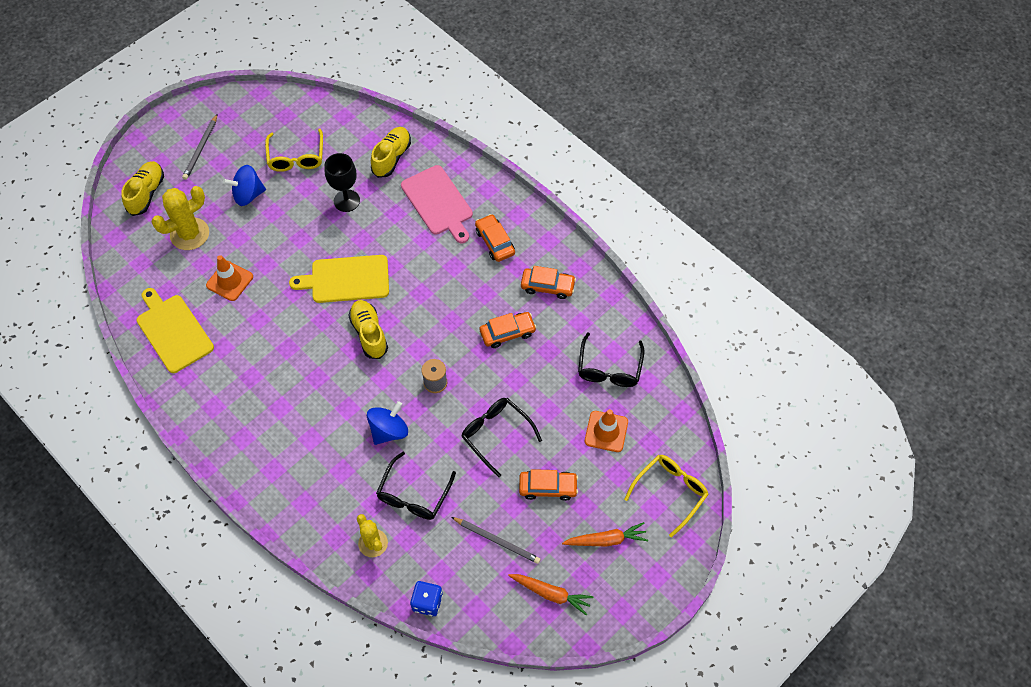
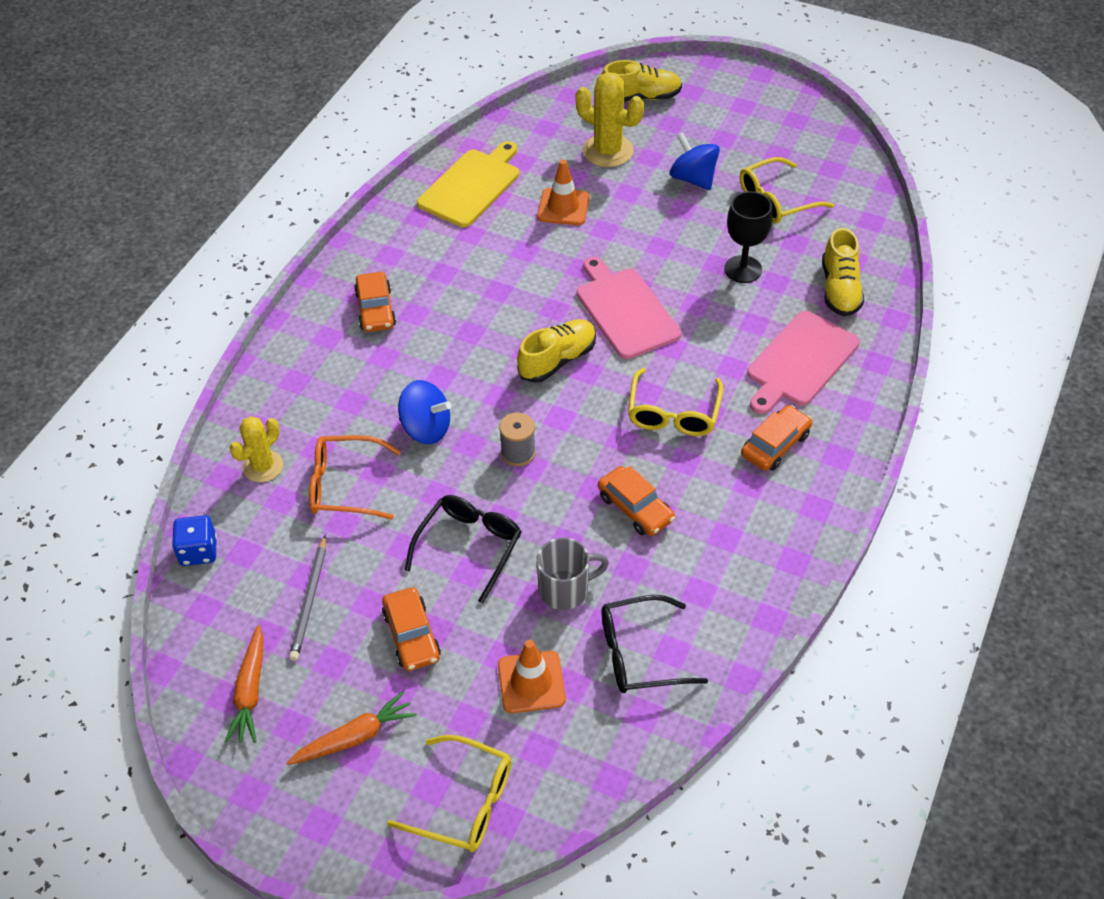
camera: 70 degrees right, 10 degrees down
grey pencil [182,115,217,180] -> none
yellow cutting board [289,255,389,303] -> pink cutting board [576,256,681,359]
yellow shoe [371,127,411,178] -> yellow shoe turned 90 degrees clockwise [822,228,864,317]
black glasses [376,452,456,520] -> orange glasses [309,435,401,520]
orange car [521,266,576,299] -> orange car moved to [354,272,396,332]
orange carrot [562,522,648,546] -> orange carrot turned 90 degrees counterclockwise [287,691,417,765]
none -> grey mug [536,538,609,610]
none -> yellow glasses [628,368,723,436]

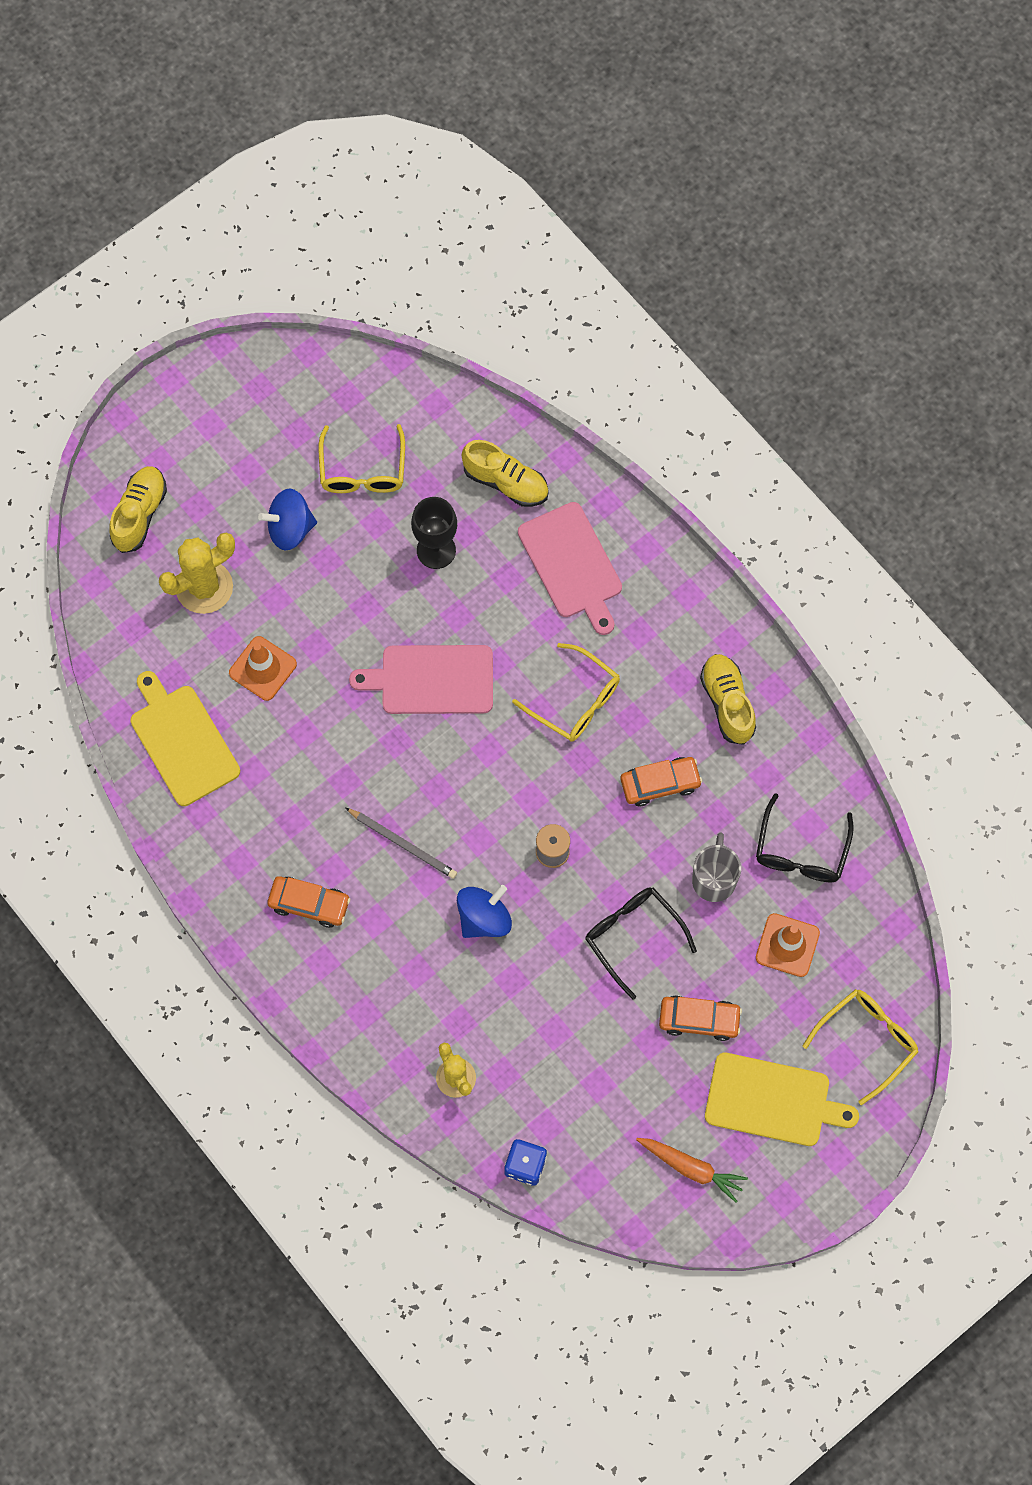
camera: 65 degrees left, 20 degrees up
orange carrot [287,691,417,765] -> yellow cutting board [705,1053,859,1146]
grey pencil [289,535,326,661] -> grey pencil moved to [346,808,457,879]
orange glasses [309,435,401,520] -> none
yellow shoe [517,319,596,383] -> yellow shoe moved to [700,654,756,745]
orange car [741,405,812,471] -> none

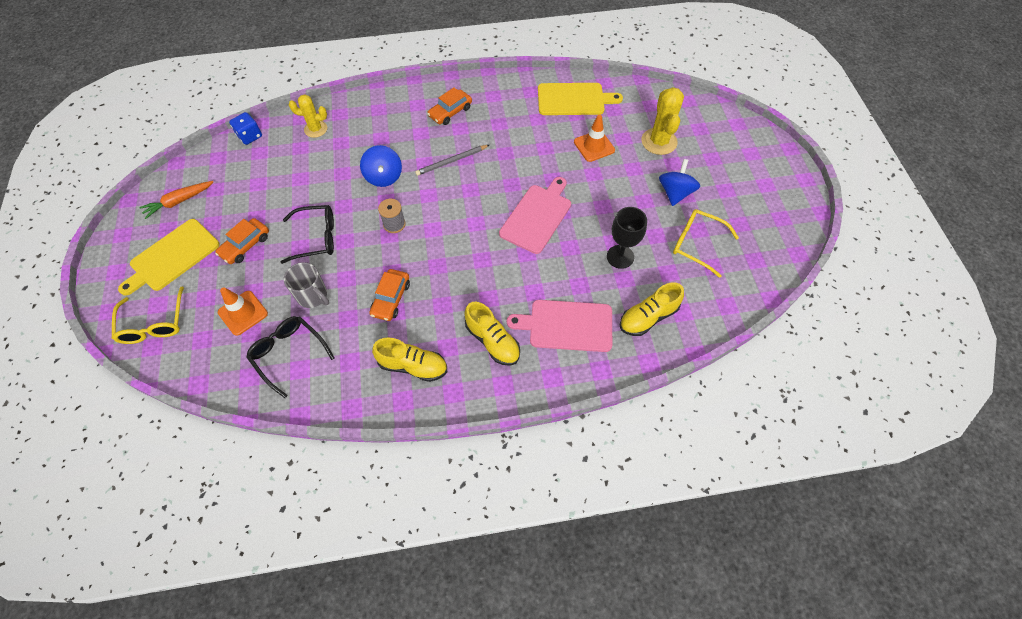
camera: 120 degrees right, 10 degrees down
yellow shoe [109,466,167,553] -> yellow shoe moved to [464,302,520,366]
yellow glasses [512,643,620,742] -> none

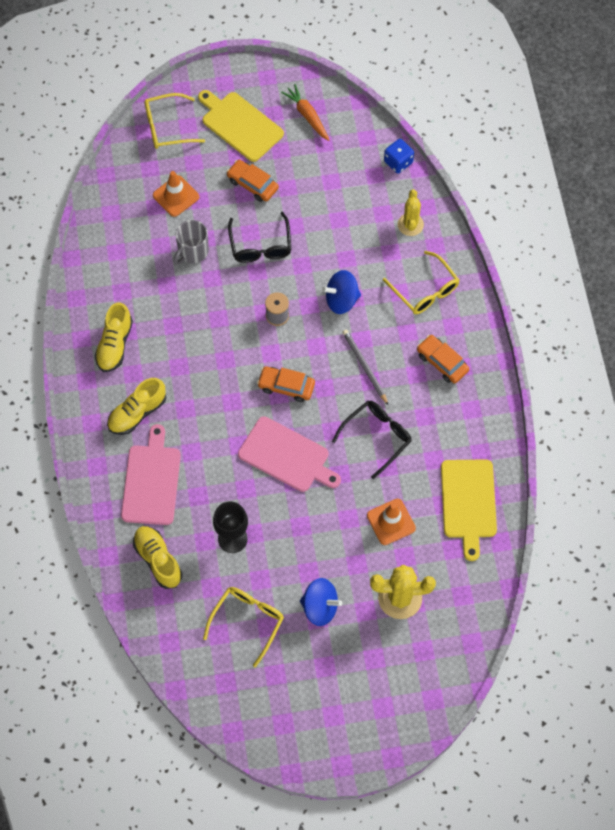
camera: 90 degrees right, 5 degrees up
black glasses [246,316,334,398] -> black glasses moved to [332,401,412,479]
orange car [369,269,410,321] -> orange car moved to [257,366,315,402]
none -> yellow glasses [383,251,459,314]

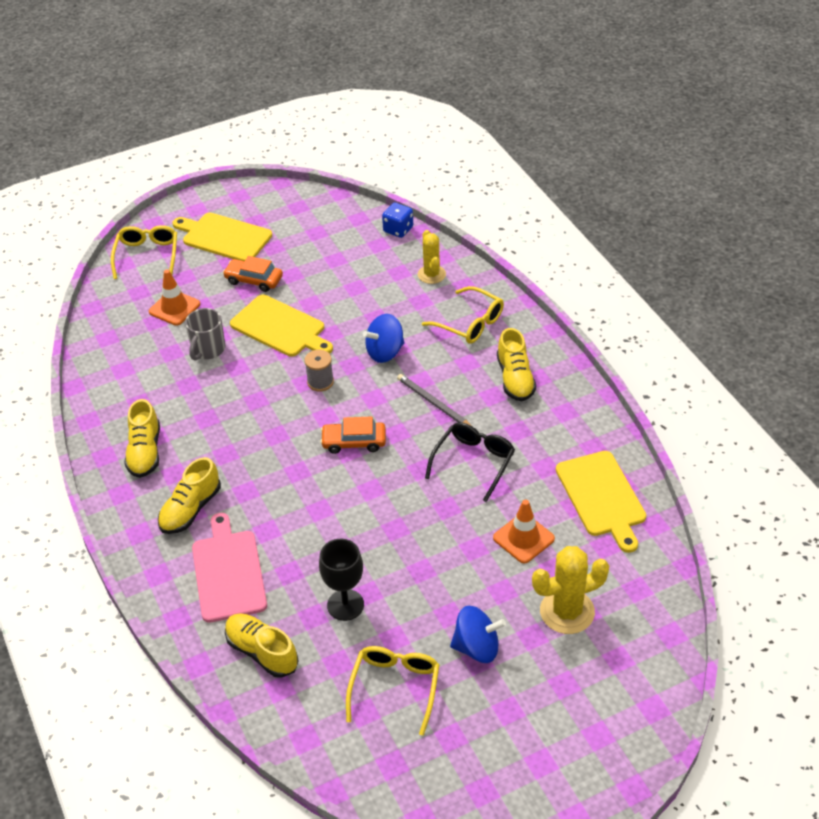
camera: 15 degrees left, 20 degrees down
yellow glasses [144,93,205,149] -> yellow glasses turned 120 degrees clockwise [111,225,177,279]
black glasses [228,212,291,263] -> yellow cutting board [230,294,333,357]
pink cutting board [238,416,341,492] -> none
orange carrot [281,84,329,141] -> none
orange car [417,335,469,384] -> yellow shoe [497,328,536,401]

